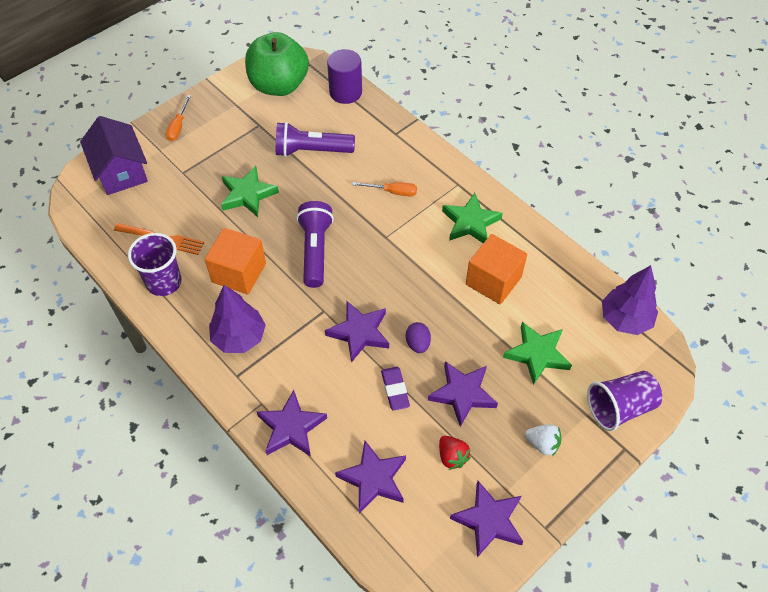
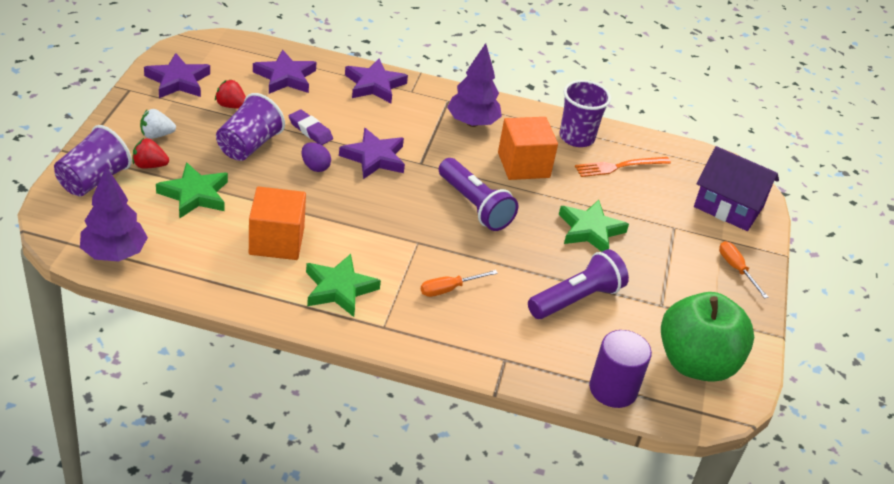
camera: 140 degrees right, 15 degrees down
purple star [428,361,498,427] -> purple cup [216,93,285,161]
none -> red strawberry [132,138,169,169]

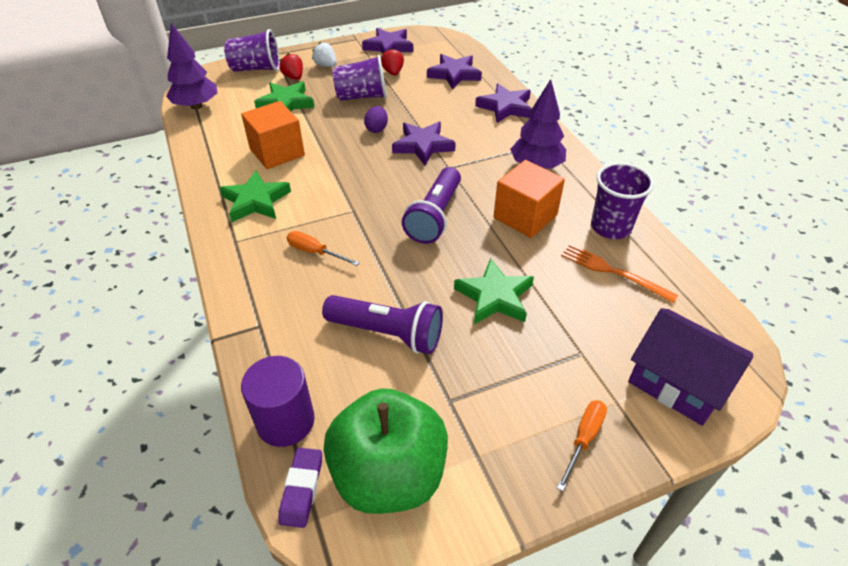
camera: 60 degrees right, 5 degrees up
purple eraser [289,109,333,145] -> purple eraser moved to [278,448,322,528]
purple house [694,146,779,231] -> purple house turned 45 degrees counterclockwise [628,308,753,426]

